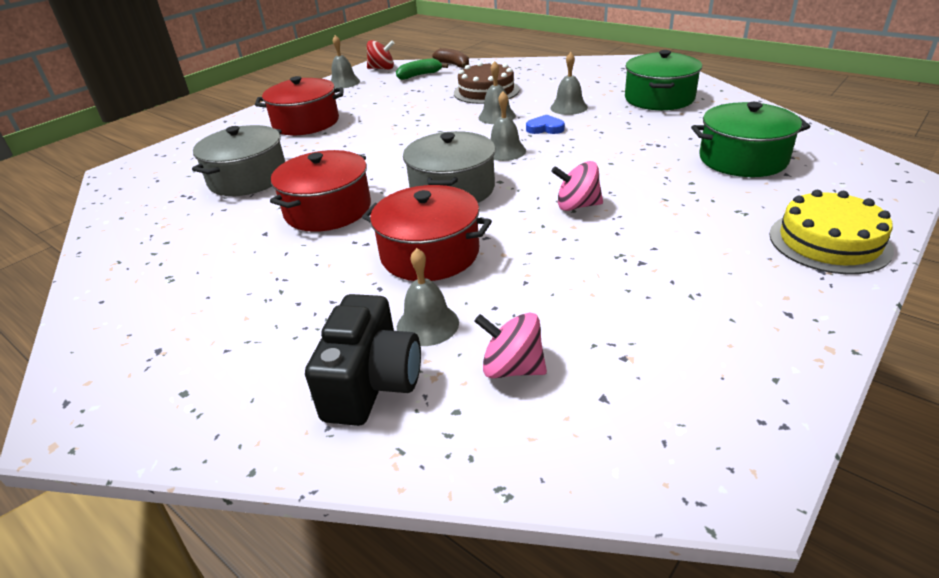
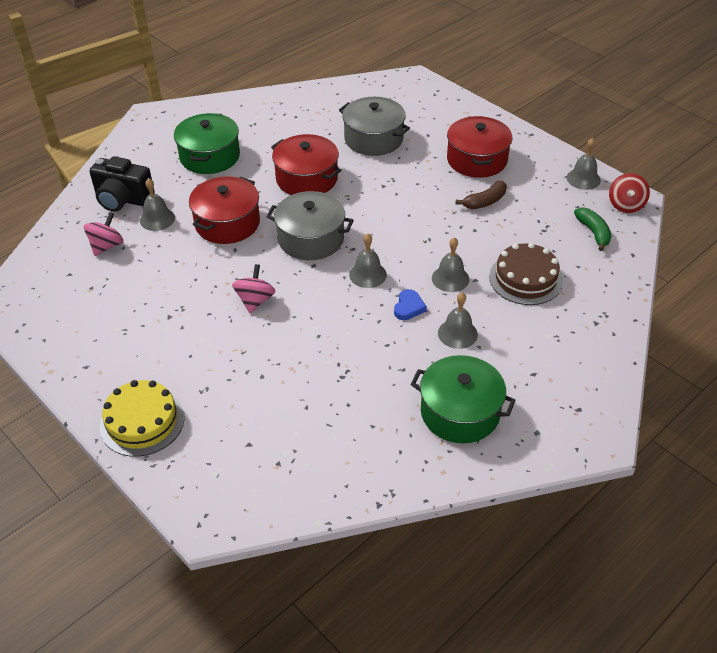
camera: 95 degrees right, 10 degrees up
brown banana [432,48,469,68] -> brown banana moved to [456,181,507,209]
green pot [691,102,811,177] -> green pot moved to [174,113,240,174]

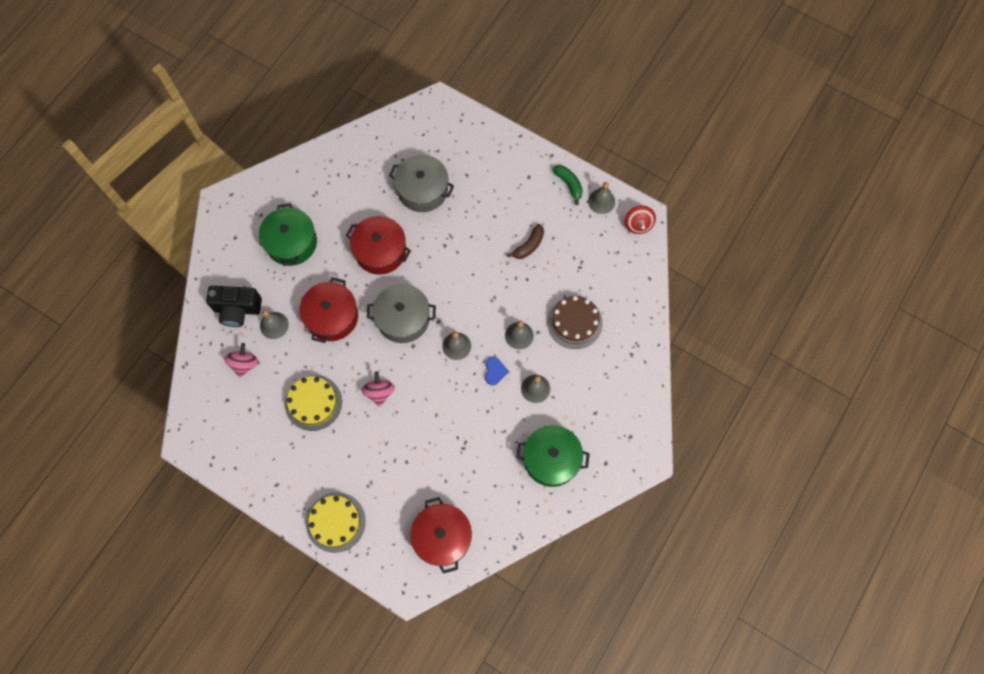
camera: 15 degrees left, 25 degrees up
red pot [447,116,512,178] -> red pot moved to [410,497,472,574]
green banana [574,207,611,251] -> green banana moved to [552,165,583,205]
none -> yellow cake [285,375,342,431]

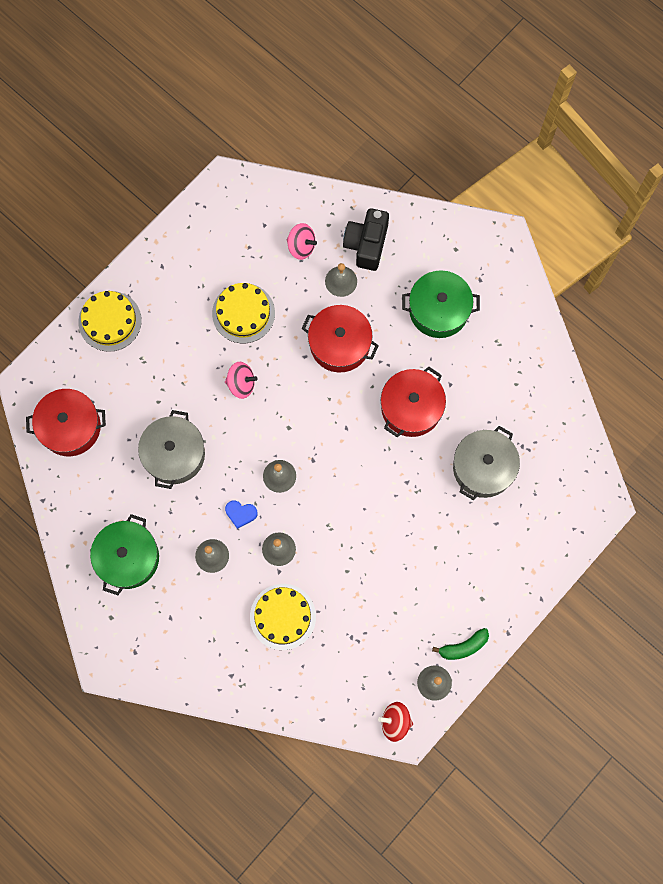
camera: 100 degrees right, 5 degrees up
grey pot [367,284,436,343] -> grey pot moved to [138,410,205,489]
brown banana [507,224,544,259] -> none
brown cake [547,296,603,349] -> yellow cake [250,584,316,650]

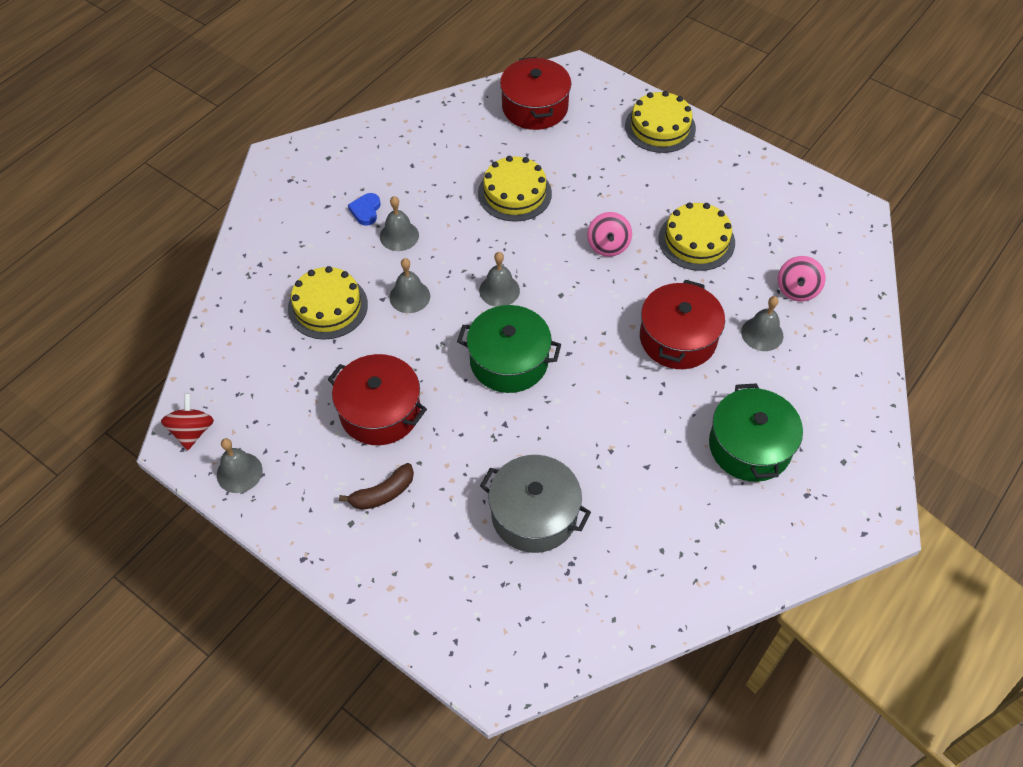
camera: 85 degrees right, 20 degrees down
green pot [90,514,159,595] -> green pot moved to [457,305,561,393]
grey pot [138,410,205,489] -> yellow cake [478,156,552,222]
blue heart [225,500,258,529] -> blue heart moved to [348,193,380,226]
black camera [343,208,389,271] -> none
red pot [381,367,446,437] -> red pot moved to [327,354,427,445]
green banana [432,628,489,660] -> none
none -> brown banana [339,463,414,510]

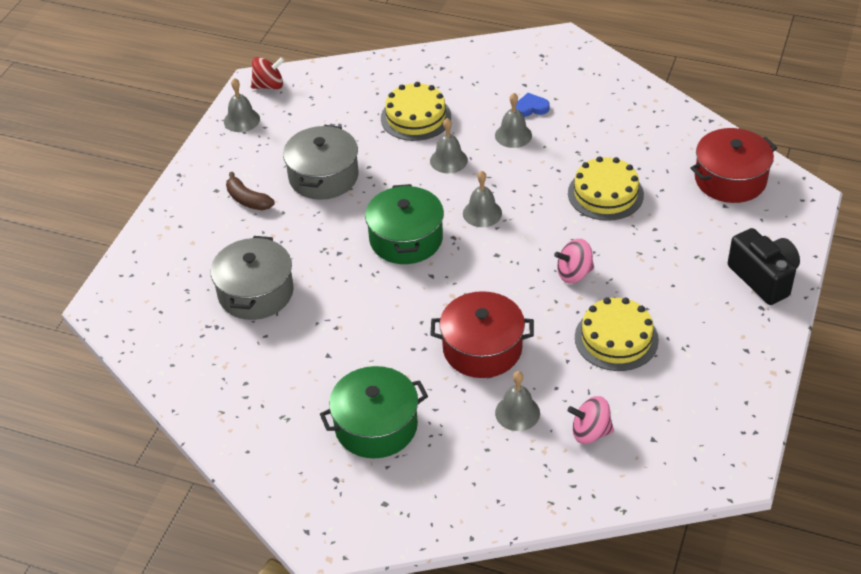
camera: 75 degrees right, 10 degrees down
red pot [327,354,427,445] -> grey pot [283,125,359,200]
yellow cake [625,91,696,153] -> black camera [728,228,800,305]

